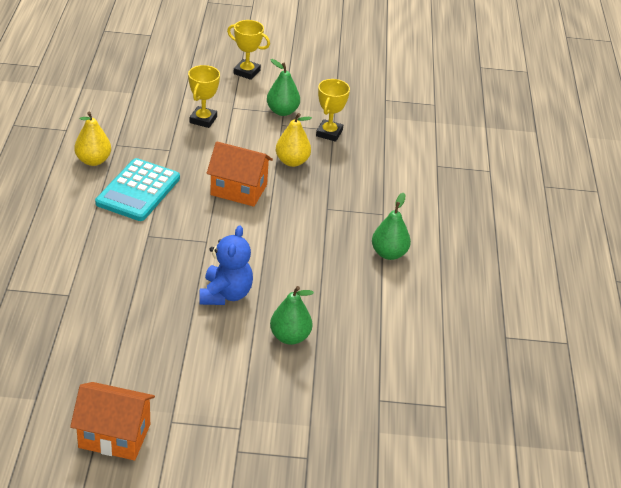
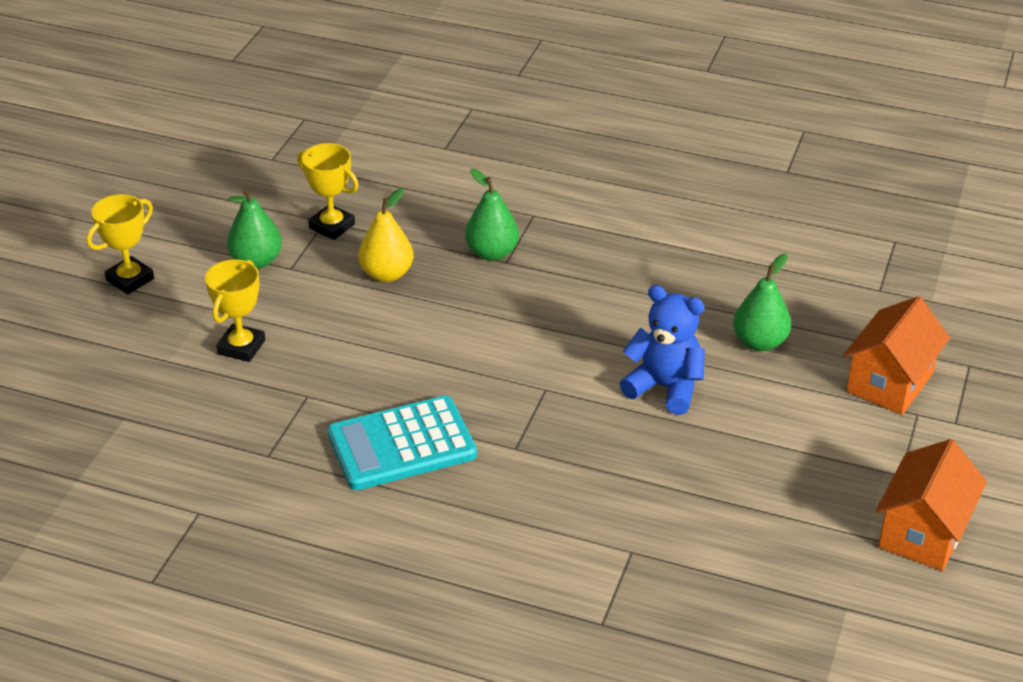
camera: 70 degrees left, 0 degrees up
yellow pear [74,111,111,166] -> none
turquoise calculator [95,158,180,221] -> turquoise calculator turned 120 degrees clockwise [327,396,477,490]
yellow trophy [188,65,220,128] -> yellow trophy turned 75 degrees clockwise [205,259,265,362]
orange house [207,141,273,207] -> orange house moved to [843,296,950,415]
green pear [372,193,411,260] -> green pear moved to [465,168,519,261]

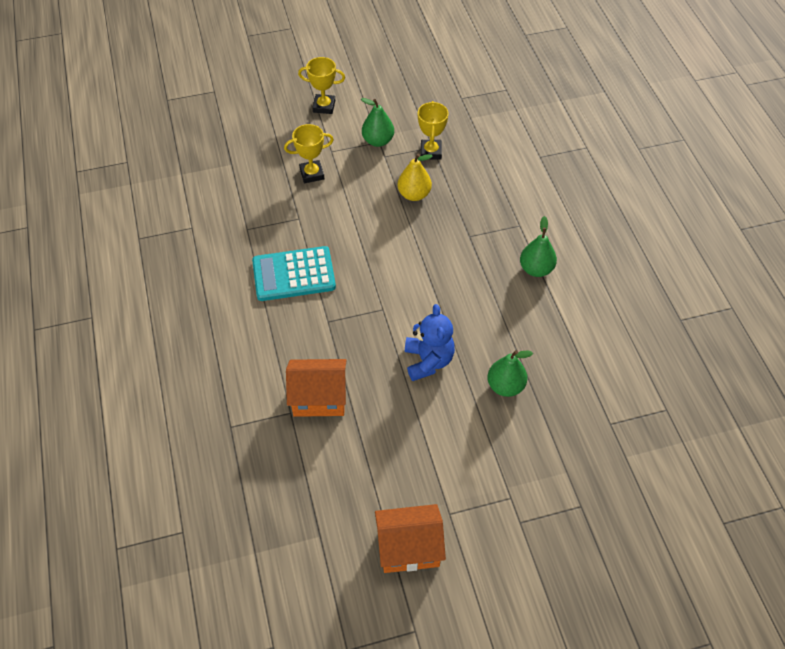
camera: 55 degrees right, 15 degrees up
turquoise calculator [327,396,477,490] -> turquoise calculator turned 45 degrees counterclockwise [252,246,336,301]
green pear [465,168,519,261] -> green pear moved to [520,216,557,277]
orange house [843,296,950,415] -> orange house moved to [286,359,347,417]

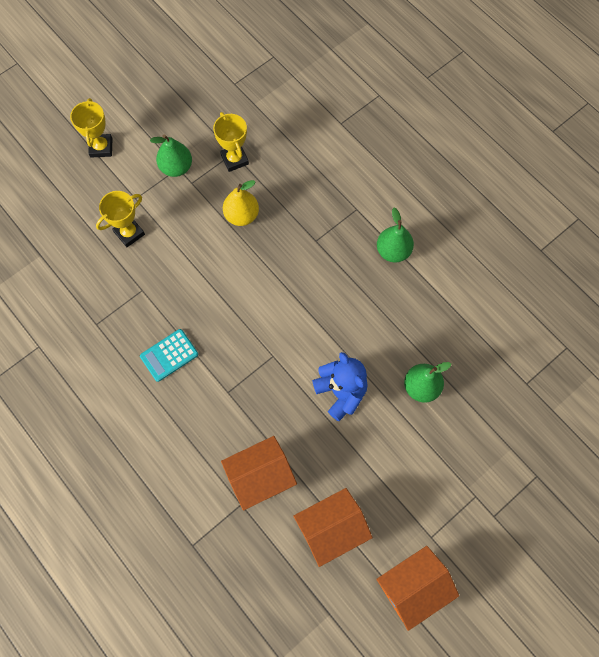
camera: 25 degrees left, 15 degrees up
turquoise calculator [252,246,336,301] -> turquoise calculator [140,329,198,382], size x0.61
yellow trophy [298,57,345,114] -> yellow trophy turned 75 degrees counterclockwise [70,98,112,158]
none -> orange house [294,488,373,567]

